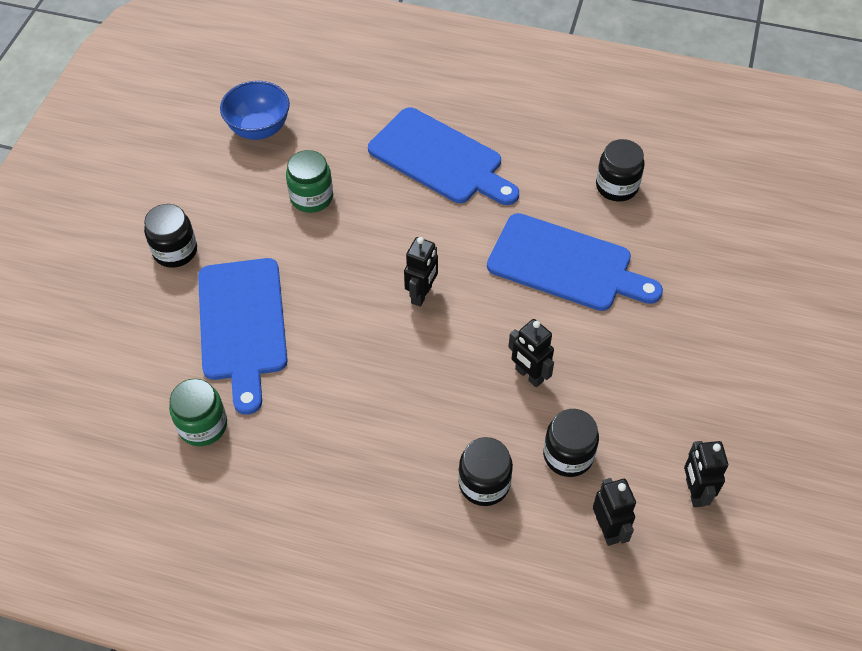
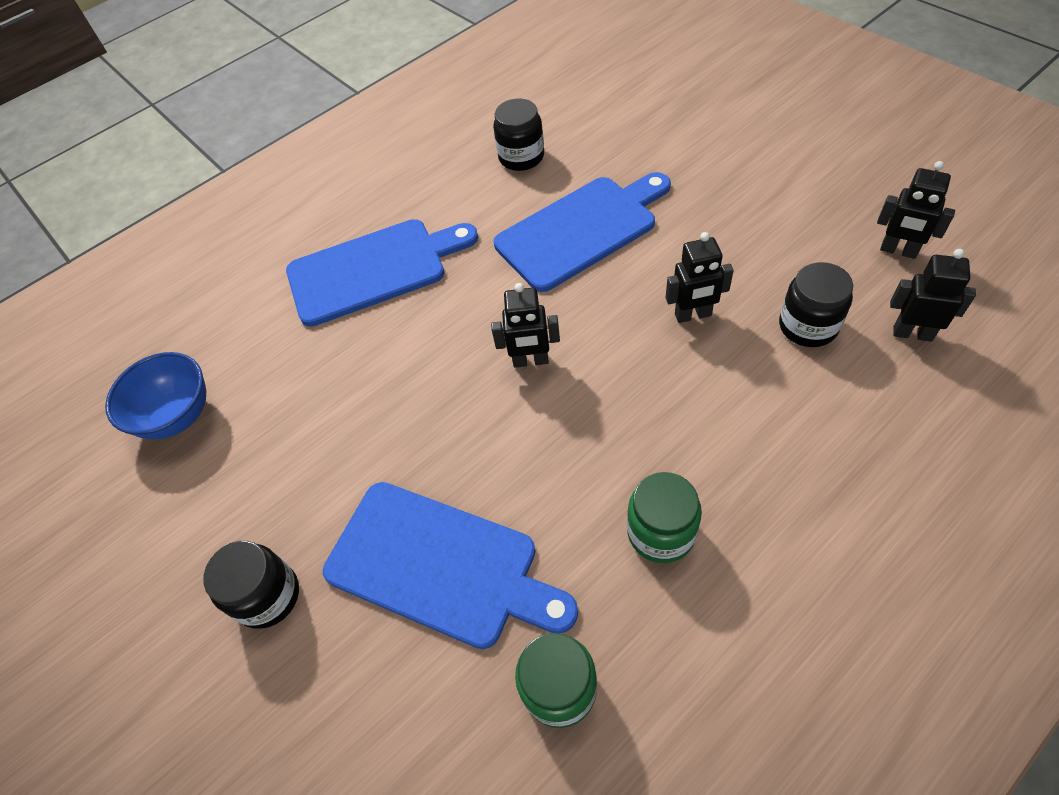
camera: 50 degrees left, 0 degrees up
green jar [286,150,333,213] -> green jar moved to [627,472,702,563]
black robot [404,237,438,307] -> black robot turned 120 degrees clockwise [491,283,560,368]
black jar [458,437,513,506] -> none

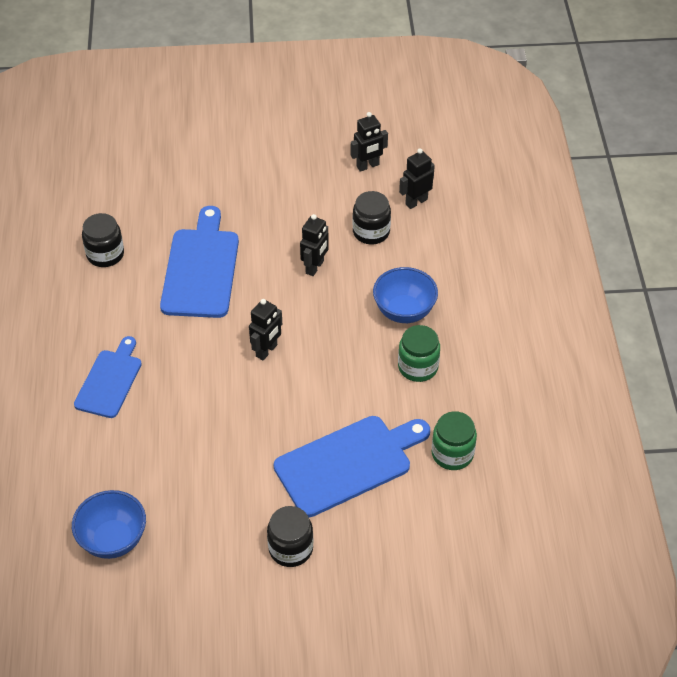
camera: 60 degrees left, 5 degrees down
blue cutting board [286,219,478,327] -> blue cutting board [74,336,142,418], size x0.64
none -> blue bowl [373,267,438,323]

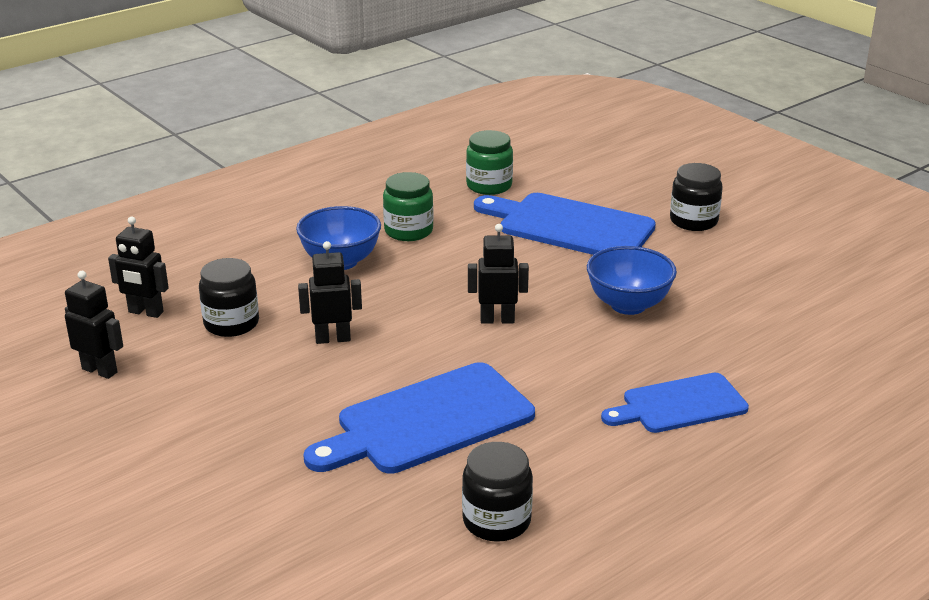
camera: 125 degrees left, 20 degrees down
blue bowl [72,490,146,559] -> blue bowl moved to [587,246,677,315]

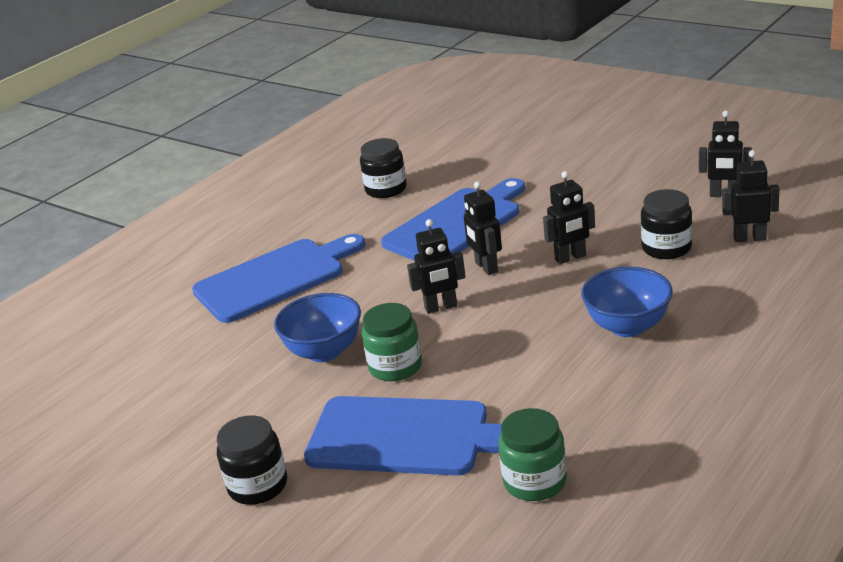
camera: 170 degrees right, 0 degrees up
green jar [383,172,434,241] -> green jar moved to [362,303,422,381]
blue cutting board [601,373,749,433] -> blue cutting board [192,234,365,323], size x1.57
none -> black robot [464,181,502,275]

